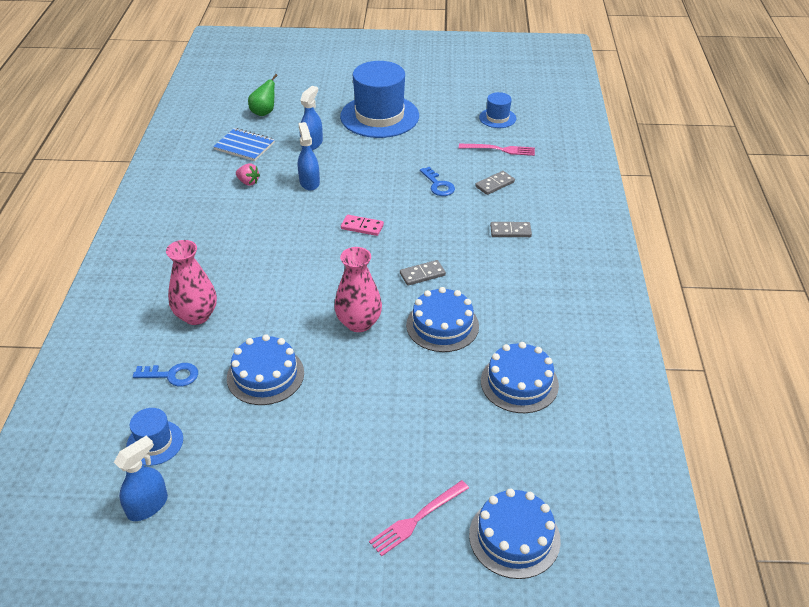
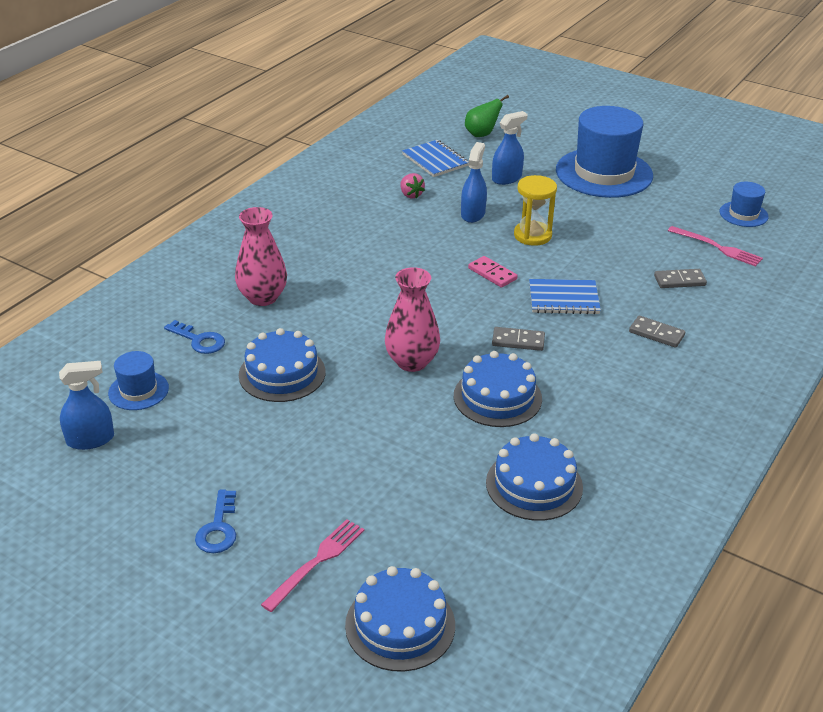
camera: 30 degrees right, 5 degrees down
pink fork [369,480,469,556] -> pink fork turned 135 degrees clockwise [261,519,365,612]
blue key [420,167,455,196] -> blue key moved to [195,489,236,553]
none -> yellow hourglass [514,175,557,246]
none -> blue notebook [529,279,601,314]

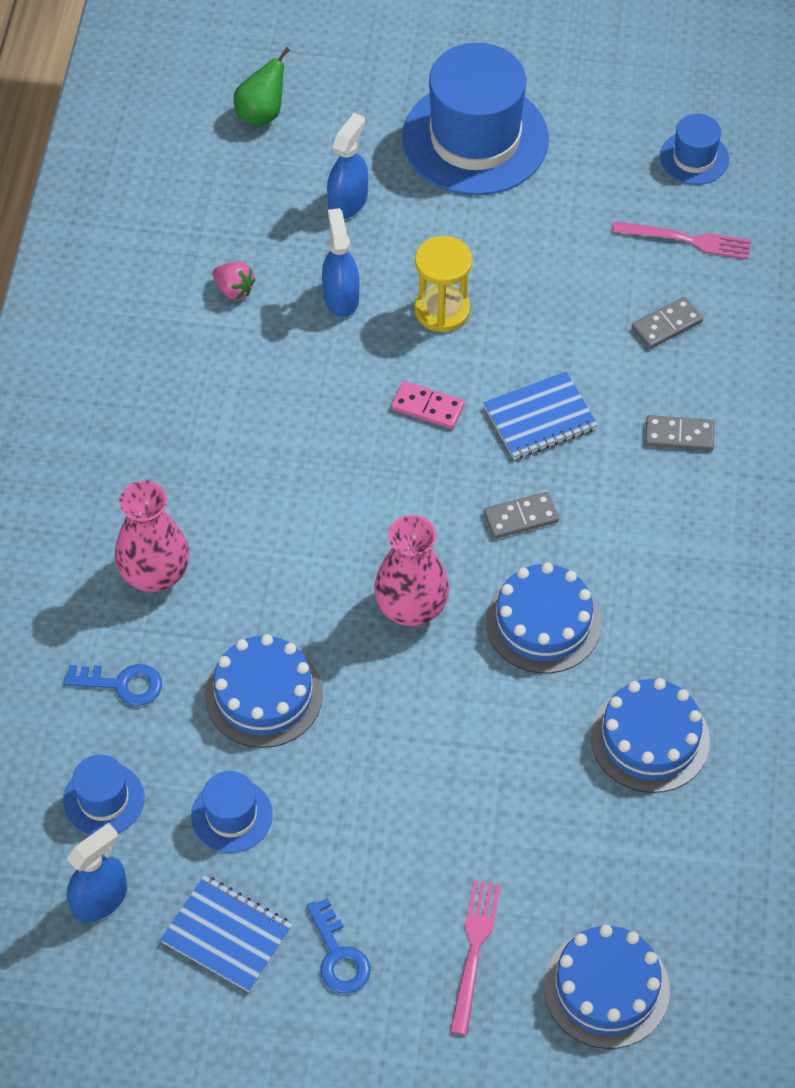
camera: 25 degrees left, 20 degrees up
blue notebook [402,140,469,177] -> blue notebook moved to [160,875,292,992]
none -> blue hat [191,771,273,853]

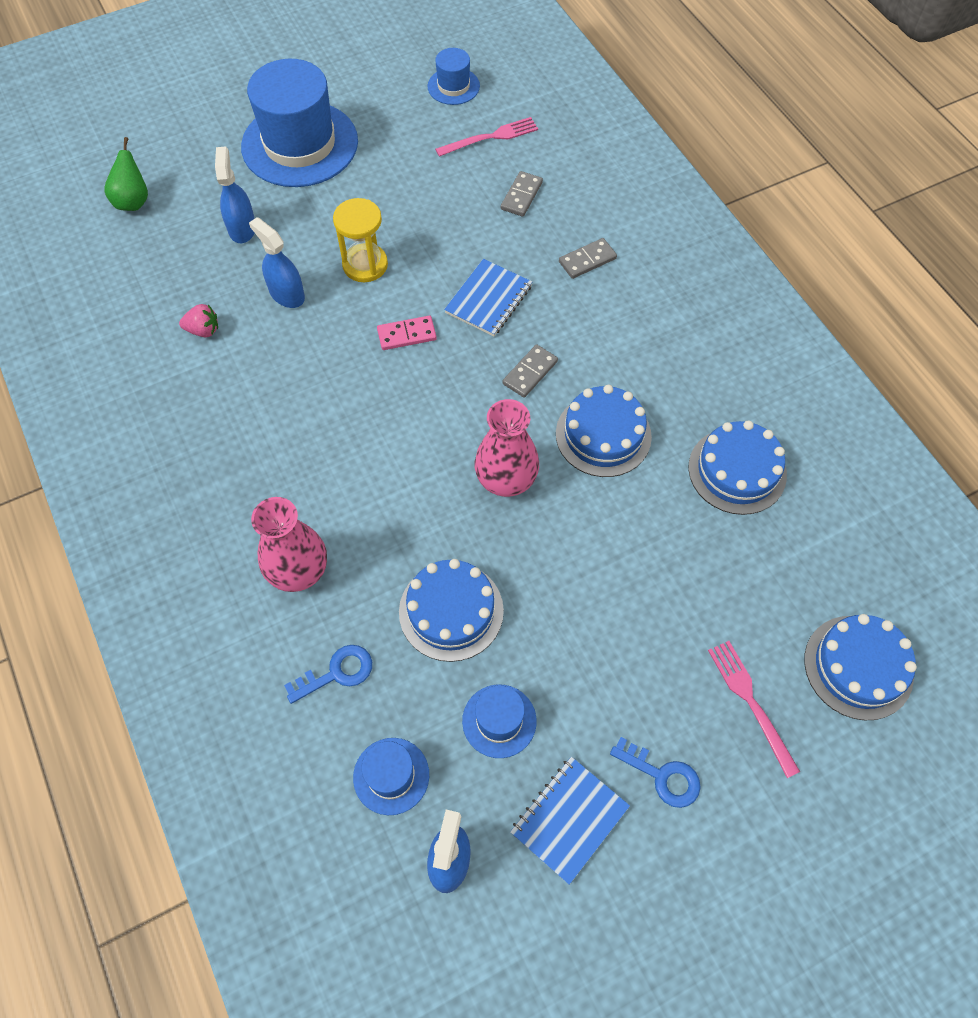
camera: 35 degrees left, 5 degrees up
blue notebook [160,875,292,992] -> blue notebook turned 45 degrees counterclockwise [510,757,630,885]

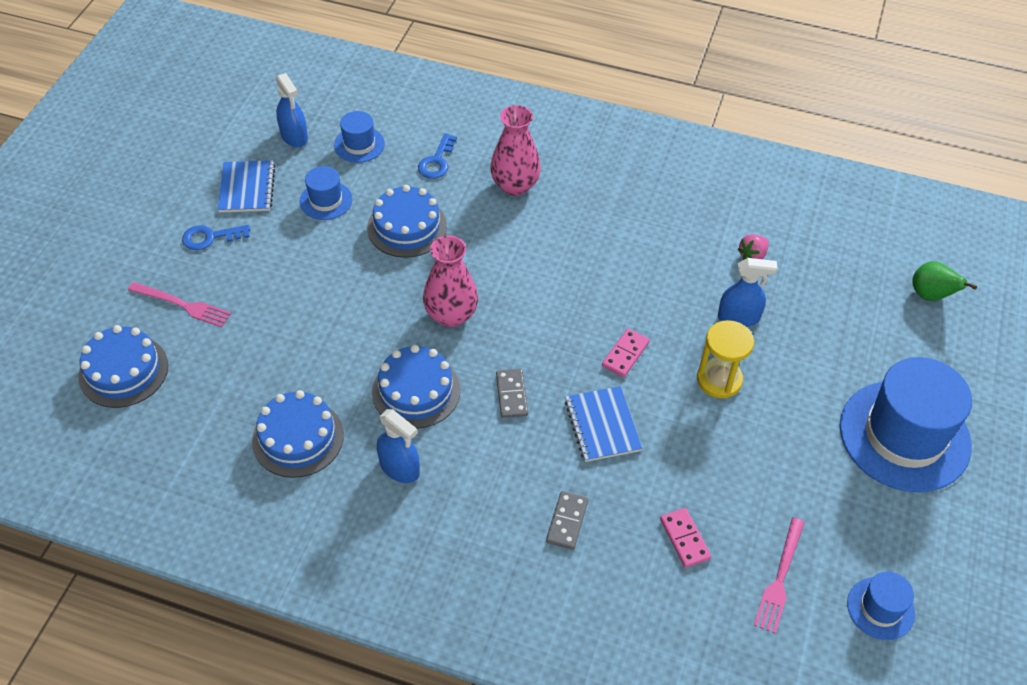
camera: 135 degrees right, 10 degrees down
blue spray bottle [215,146,255,243] -> blue spray bottle moved to [377,409,420,483]
grey domino [501,171,543,217] -> pink domino [660,508,711,568]

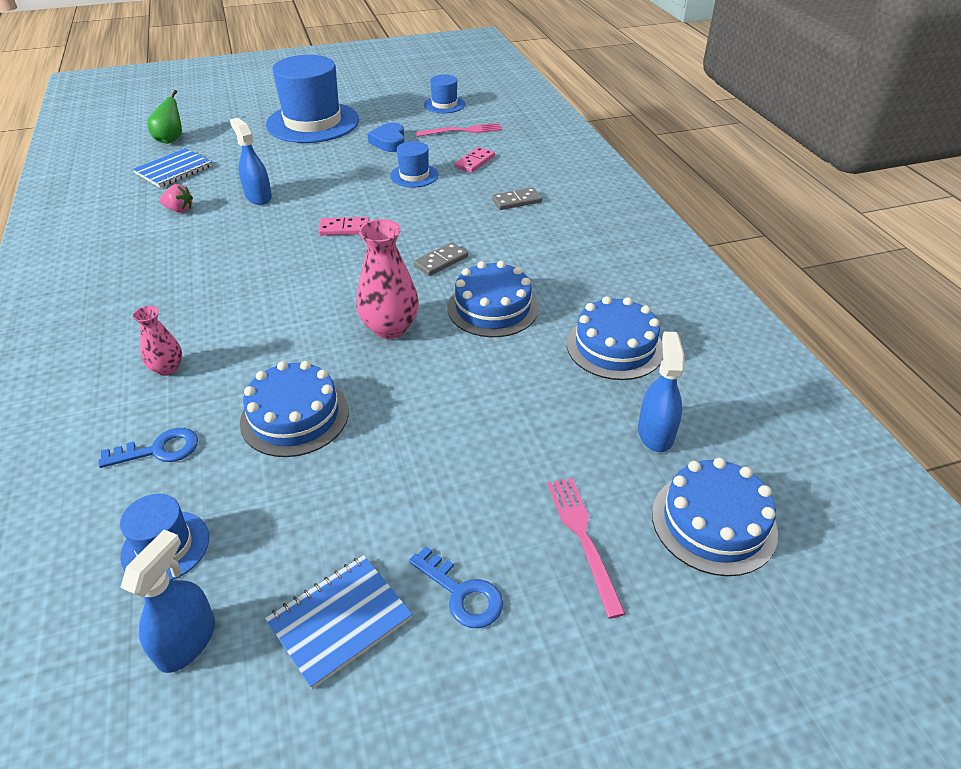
camera: 125 degrees left, 10 degrees down
blue hat [300,166,352,220] -> blue hat moved to [390,141,439,187]
blue spray bottle [377,409,420,483] -> blue spray bottle moved to [638,332,685,452]
pink vase [490,105,541,196] -> pink vase [133,306,183,376], size x0.58
blue notebook [565,386,642,462] -> blue notebook moved to [133,148,212,188]
yellow hourglass [697,320,754,398] -> none
none -> blue heart [367,122,404,152]

